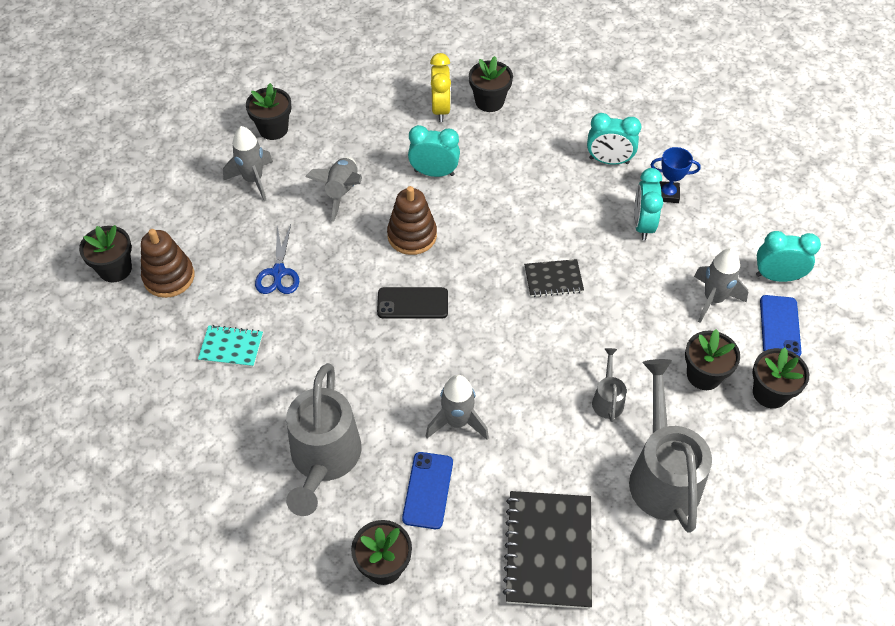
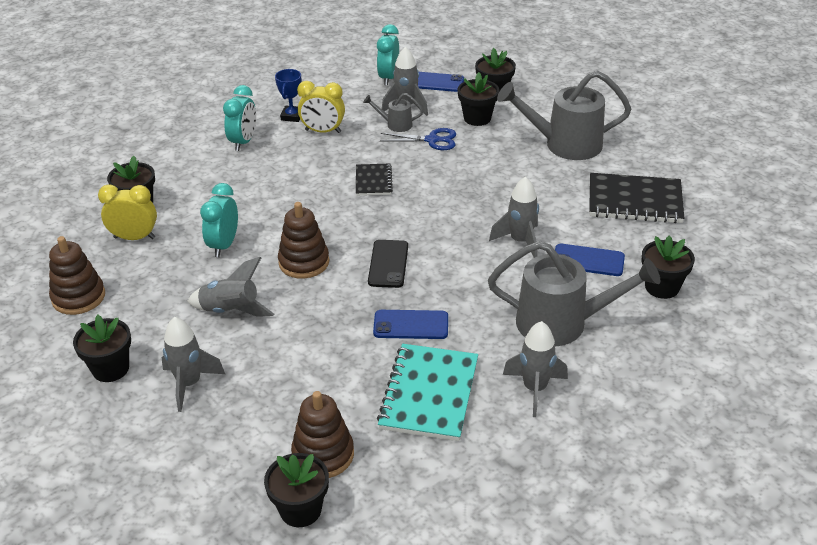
camera: 85 degrees left, 15 degrees down
turquoise notebook [198,325,263,367] -> turquoise notebook [377,344,478,441], size x1.81
blue scissors [255,224,299,294] -> blue scissors moved to [380,128,456,150]
grey watering can [592,348,627,422] -> grey watering can moved to [363,93,423,132]
turquoise clock [634,168,663,240] -> yellow clock [297,81,345,133]
none -> brown stacking toy [49,236,105,315]
none -> blue phone [373,310,448,339]
none -> grey rocket [503,321,568,417]

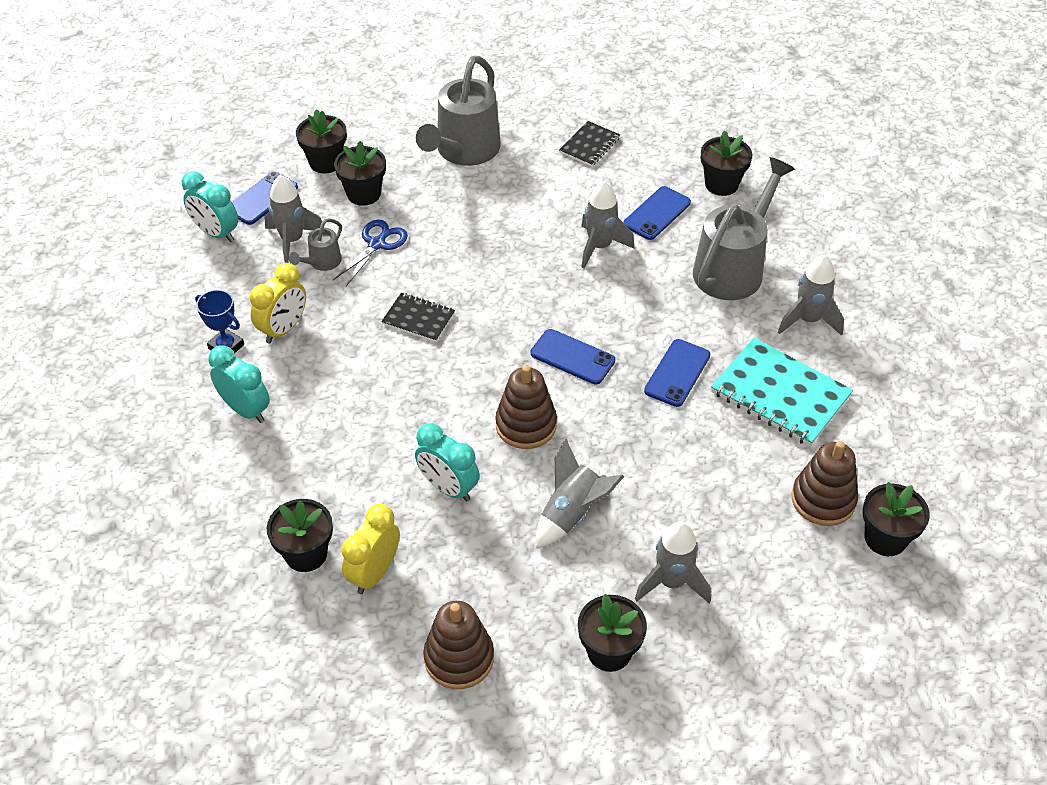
camera: 65 degrees left, 10 degrees up
black phone [368,240,408,288] -> blue phone [531,329,615,384]
black notebook [589,173,684,223] -> black notebook [559,121,620,167], size x0.55

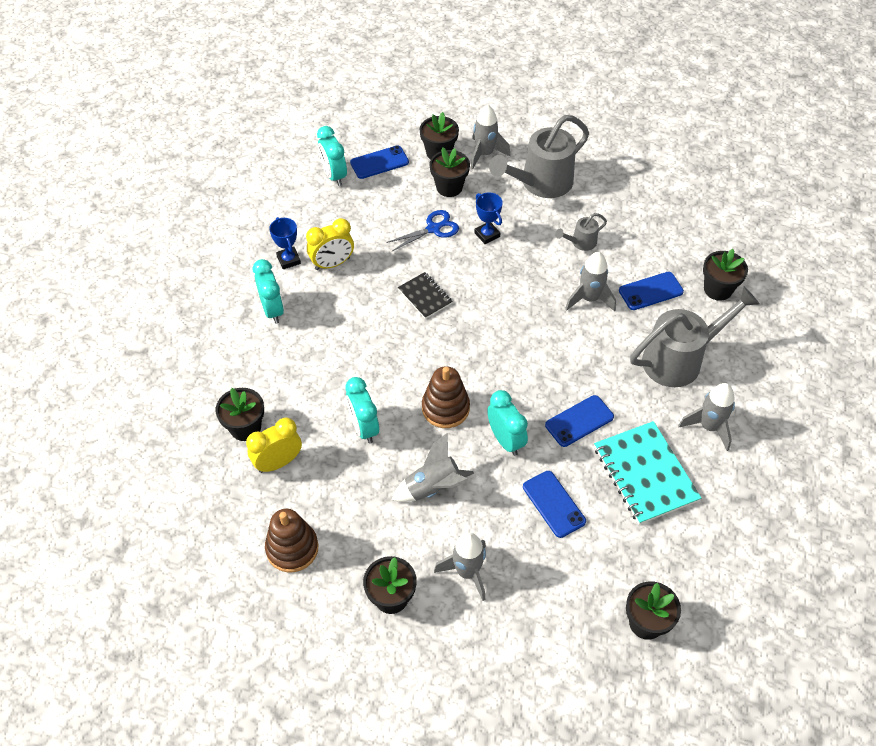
camera: 30 degrees right, 5 degrees up
grey rocket [264,175,322,263] -> grey rocket moved to [471,104,510,170]
grey watering can [289,218,342,271] -> grey watering can moved to [555,213,607,251]
blue phone [531,329,615,384] -> blue phone moved to [523,471,586,538]
black notebook [559,121,620,167] -> none
brown stacking toy [792,441,858,526] -> none
none -> blue trophy [474,192,503,244]
none -> turquoise clock [487,390,528,456]

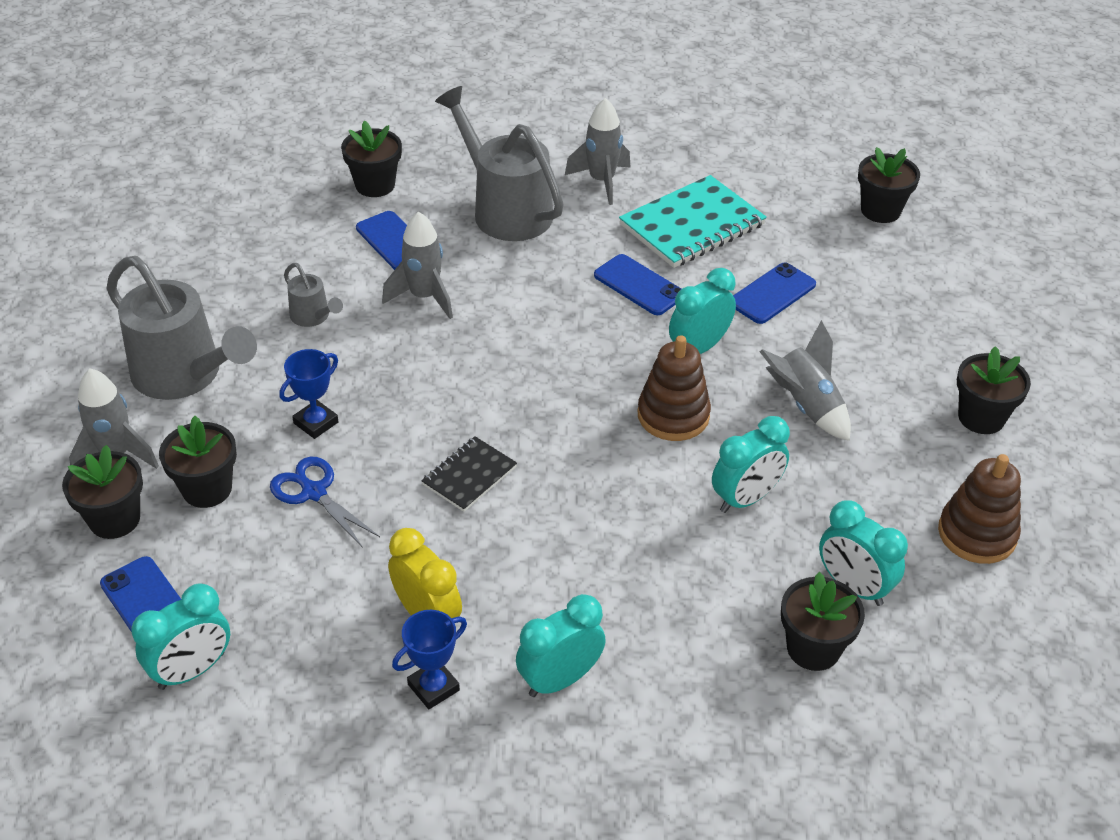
camera: 105 degrees left, 10 degrees down
yellow clock [246,418,302,473] -> turquoise clock [819,500,908,606]
grey rocket [434,533,486,601] -> none

